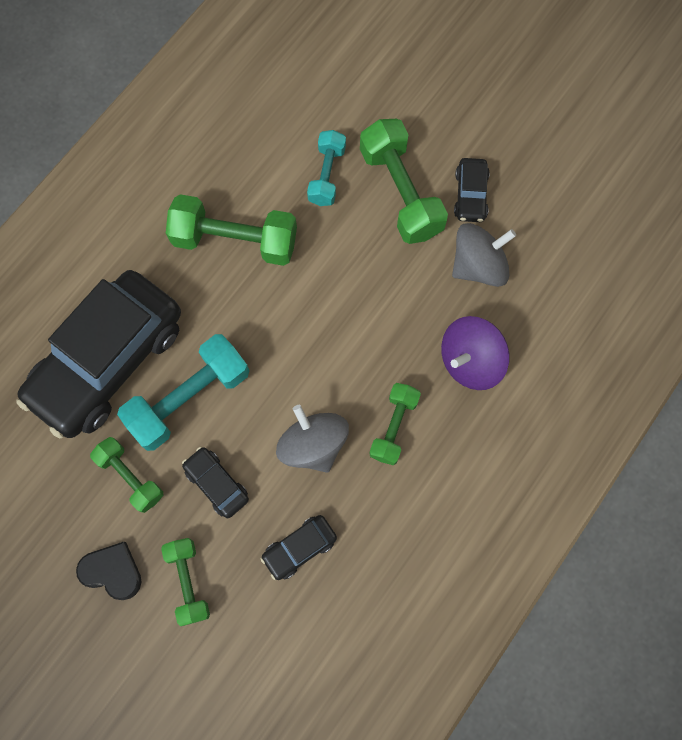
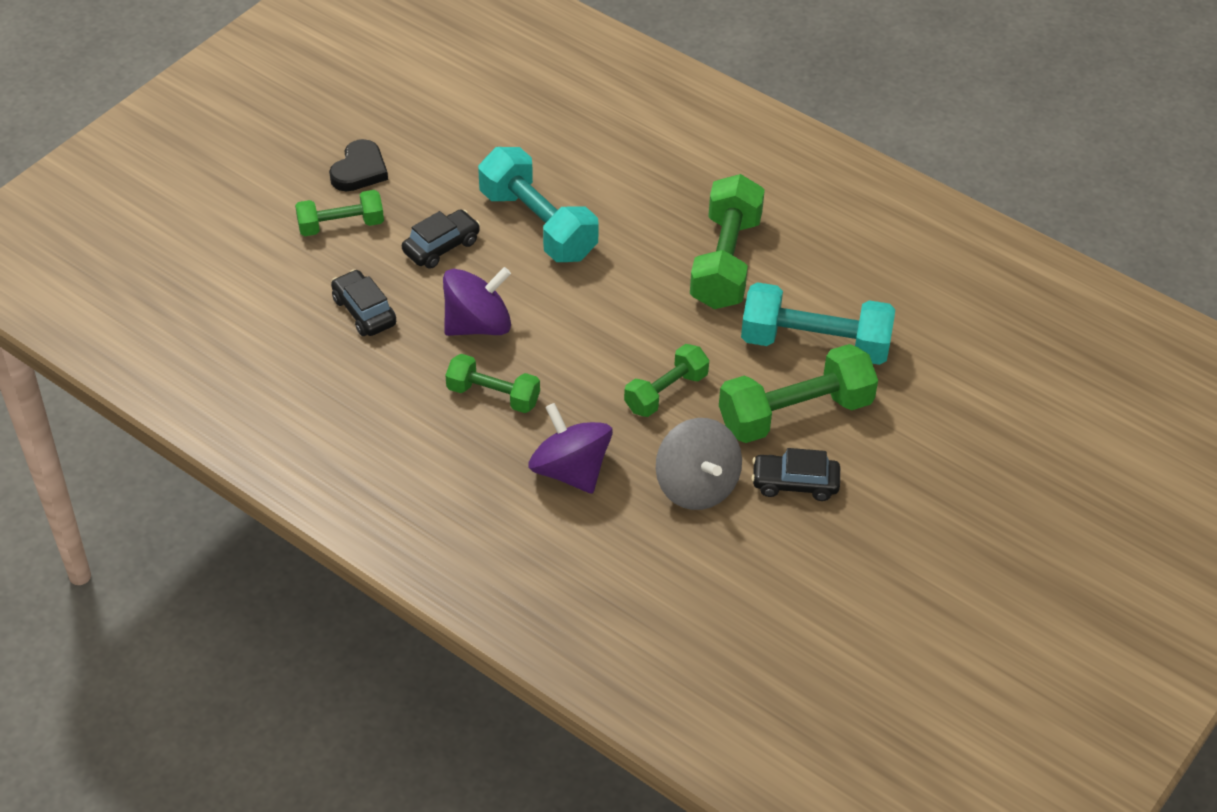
camera: 90 degrees right, 25 degrees down
black car [17,270,181,438] -> none
green dumbbell [90,437,164,513] -> green dumbbell moved to [624,344,709,417]
grey spinning top [276,405,349,473] -> purple spinning top [443,267,511,336]
turquoise dumbbell [307,130,346,206] -> turquoise dumbbell [741,282,895,365], size x1.66

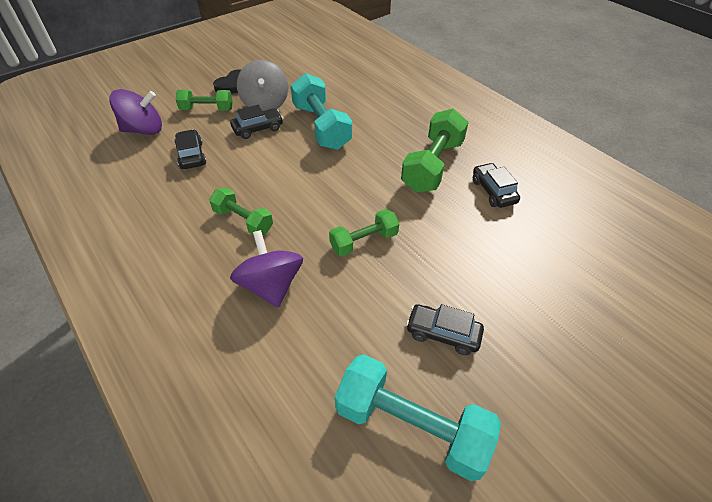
camera: 15 degrees right, 0 degrees up
purple spinning top [443,267,511,336] -> purple spinning top moved to [110,89,162,135]
grey spinning top [656,418,742,510] -> grey spinning top moved to [237,60,288,111]
green dumbbell [719,344,878,443] -> none
turquoise dumbbell [741,282,895,365] -> turquoise dumbbell moved to [335,354,501,481]
none -> black car [473,163,520,208]

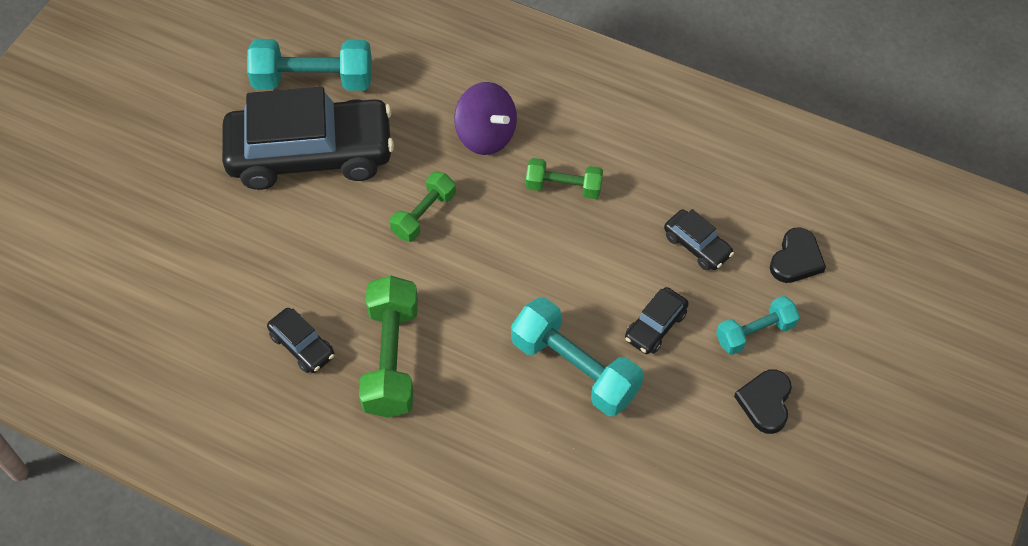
camera: 155 degrees right, 10 degrees up
purple spinning top [110,89,162,135] -> black heart [770,227,826,283]
green dumbbell [176,90,233,111] -> turquoise dumbbell [716,296,800,355]
grey spinning top [237,60,288,111] -> none
black car [406,304,484,355] -> black car [222,87,394,190], size x2.42

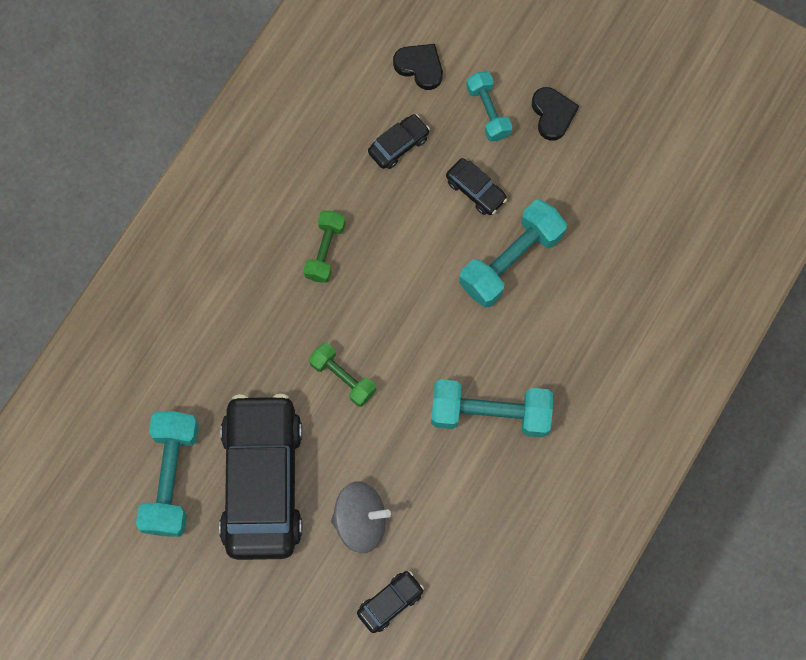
camera: 85 degrees left, 15 degrees up
black car [267,308,335,373] -> black car moved to [357,571,424,633]
green dumbbell [359,276,418,418] -> turquoise dumbbell [431,379,553,438]
purple spinning top [454,82,517,155] -> none
black heart [734,369,792,434] -> black heart turned 120 degrees counterclockwise [532,87,579,141]
none -> grey spinning top [331,481,391,553]

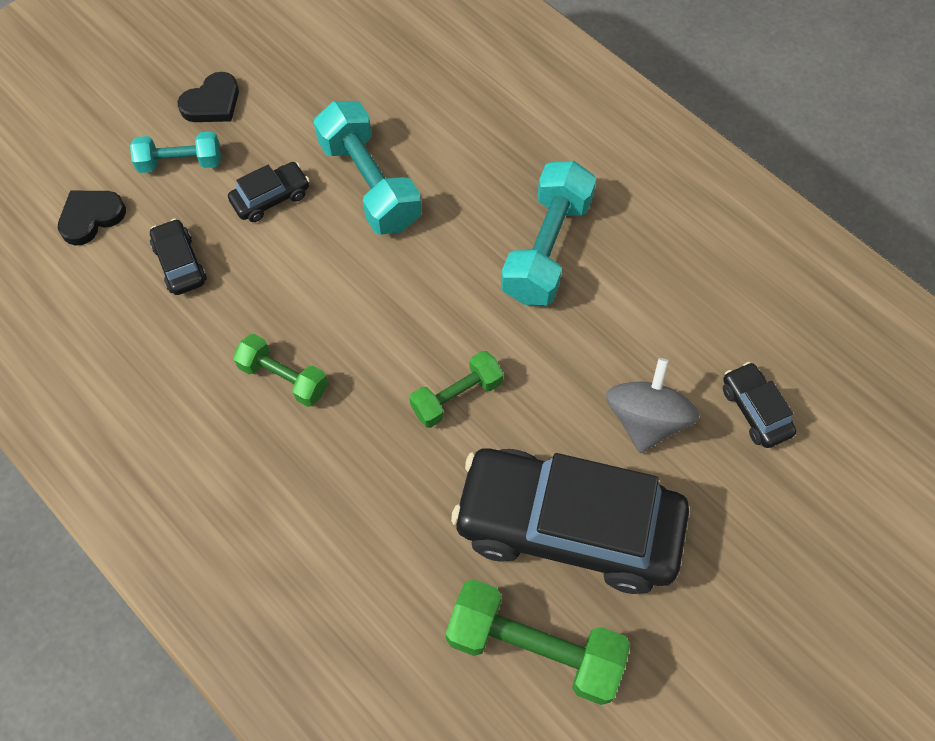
camera: 75 degrees left, 10 degrees down
turquoise dumbbell [136,411,199,537] -> green dumbbell [445,579,631,705]
black heart [532,87,579,141] -> black heart turned 135 degrees clockwise [177,72,239,122]

